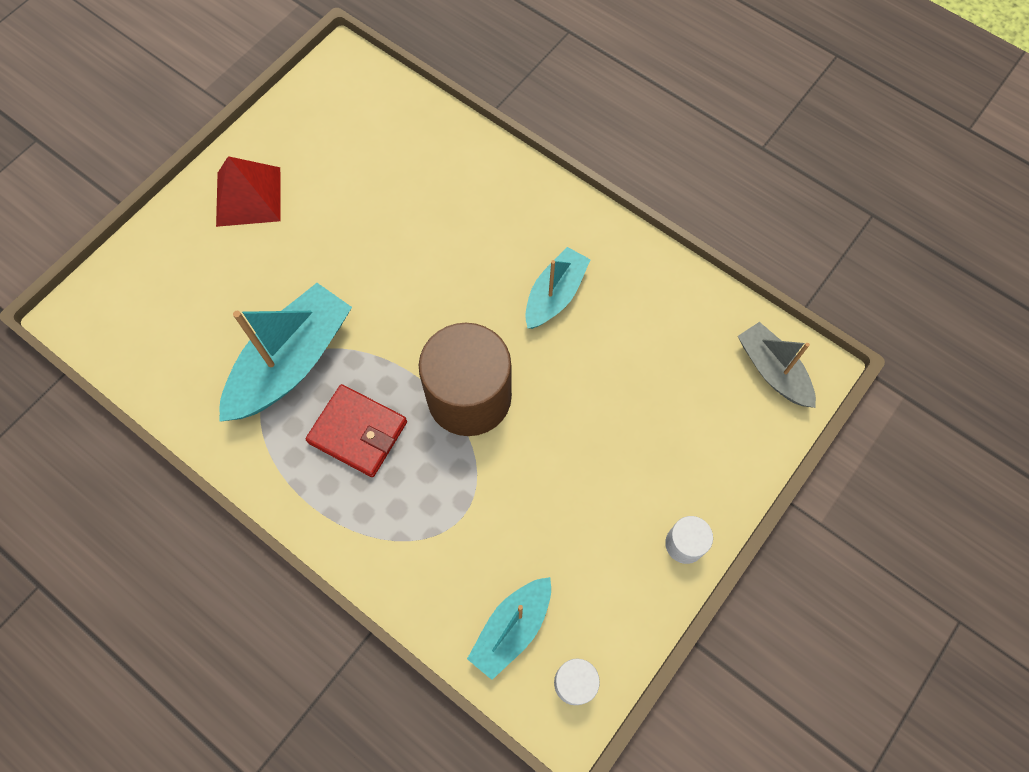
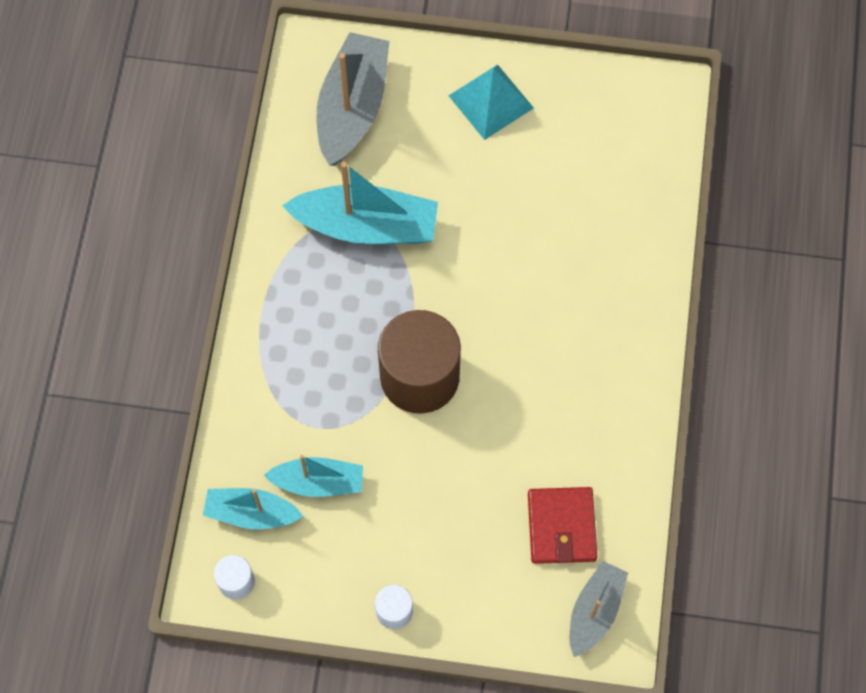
camera: 60 degrees right, 0 degrees up
red pyramid [216,156,281,227] -> turquoise pyramid [449,64,534,140]
red wallet [306,384,407,477] -> red wallet moved to [528,487,597,564]
turquoise boat [525,247,591,329] -> turquoise boat moved to [264,455,363,497]
none -> grey boat [316,32,390,166]

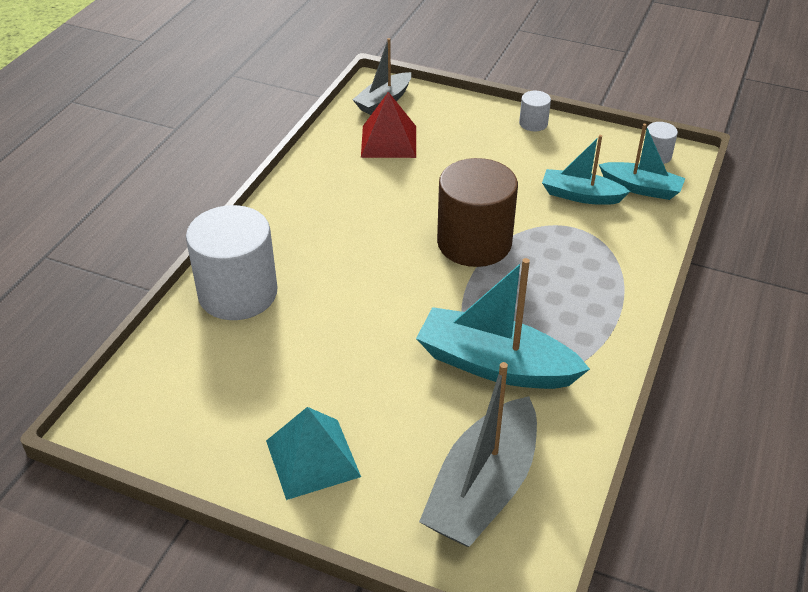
camera: 165 degrees left, 25 degrees down
red wallet [528,487,597,564] -> red pyramid [361,92,416,158]
none -> white cylinder [186,205,278,320]

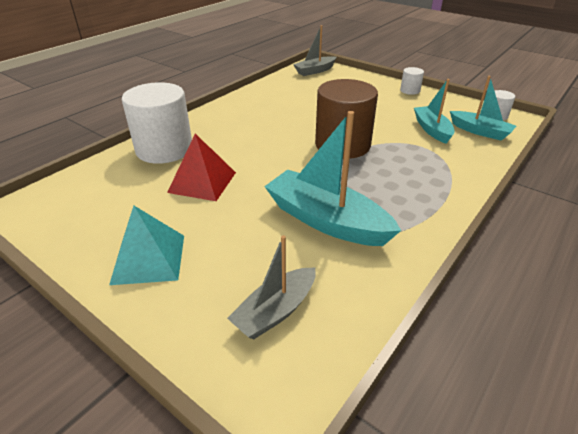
camera: 15 degrees right, 5 degrees down
red pyramid [361,92,416,158] -> red pyramid moved to [167,134,236,201]
grey boat [419,362,537,547] -> grey boat [227,235,316,340], size x0.61
turquoise boat [542,135,630,205] -> turquoise boat turned 45 degrees clockwise [414,79,455,144]

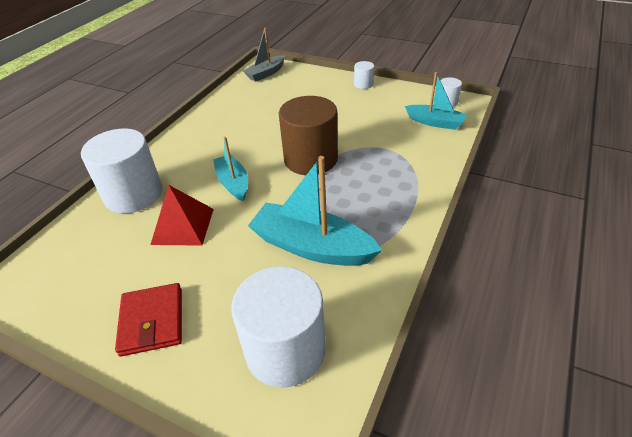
camera: 10 degrees left, 5 degrees up
turquoise pyramid [109,206,184,285] -> red wallet [115,283,182,357]
grey boat [227,235,316,340] -> white cylinder [231,266,326,387]
turquoise boat [414,79,455,144] -> turquoise boat moved to [213,137,248,201]

